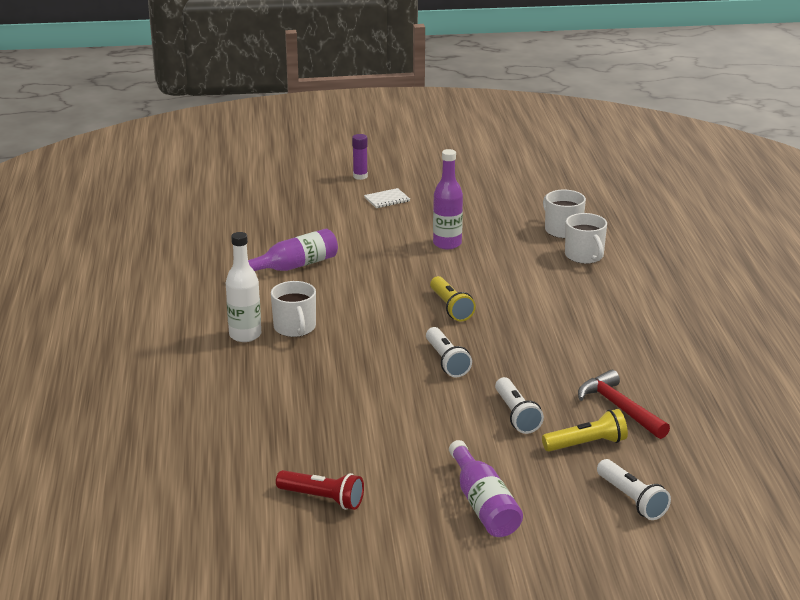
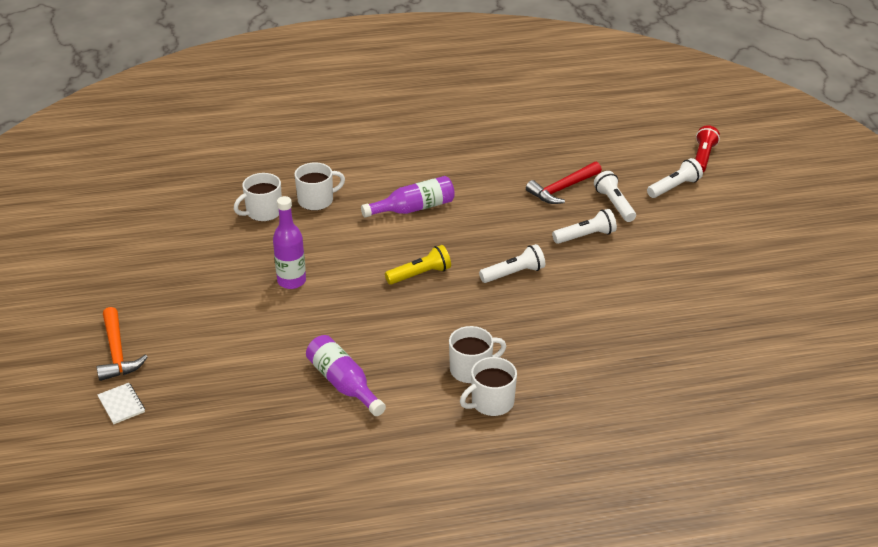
camera: 95 degrees left, 10 degrees up
white bottle [226,232,261,342] -> white mug [460,357,517,416]
red flashlight [276,470,364,510] -> red flashlight moved to [695,125,720,172]
purple glue stick [352,134,368,180] -> orange hammer [97,307,148,381]
white notebook [364,188,410,208] -> white notebook moved to [97,383,145,424]
purple bottle [449,440,523,537] -> purple bottle moved to [361,176,455,218]
yellow flashlight [542,409,628,452] -> white flashlight [594,171,636,222]

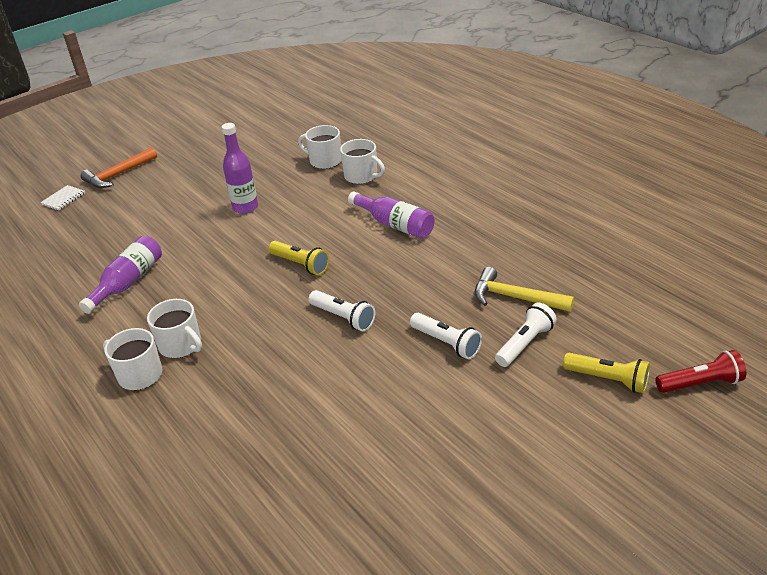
camera: 65 degrees right, 0 degrees up
red hammer [526,162,602,204] -> yellow hammer [474,267,574,312]
white flashlight [647,158,703,198] -> yellow flashlight [563,353,650,393]

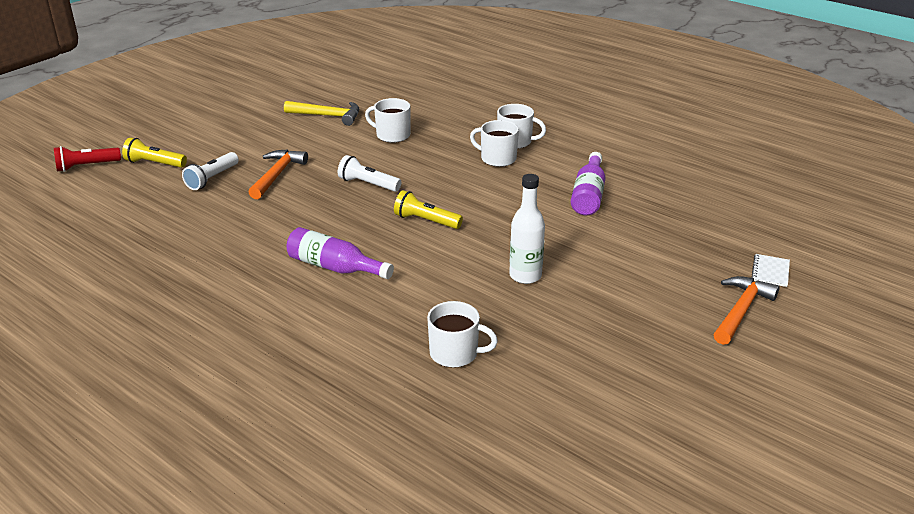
camera: 165 degrees right, 5 degrees down
purple bottle [222,123,258,214] -> white bottle [509,174,545,284]
white mug [340,139,385,184] -> white mug moved to [365,98,411,143]
white flashlight [410,313,482,359] -> orange hammer [248,150,308,199]
yellow hammer [474,267,574,312] -> yellow hammer moved to [284,101,359,126]

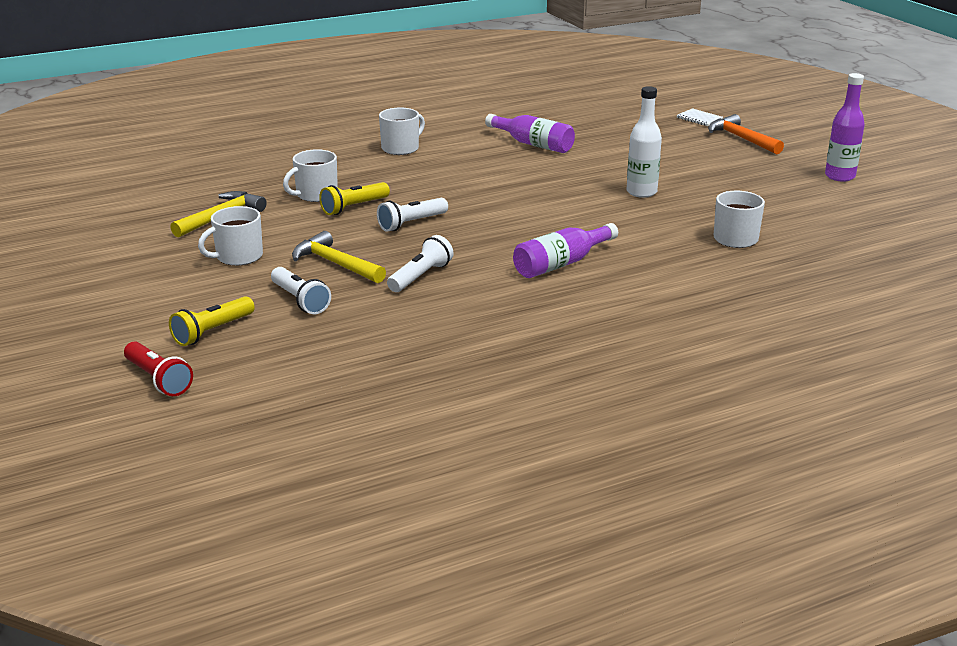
camera: 65 degrees left, 5 degrees down
red flashlight [54,146,121,172] -> red flashlight turned 45 degrees counterclockwise [124,341,193,396]
orange hammer [248,150,308,199] -> yellow hammer [292,231,386,283]
yellow flashlight [394,190,463,229] -> yellow flashlight moved to [319,182,390,215]
white mug [470,120,519,167] -> white mug moved to [198,206,263,266]
none -> white flashlight [387,235,453,292]
none -> purple bottle [825,73,865,182]

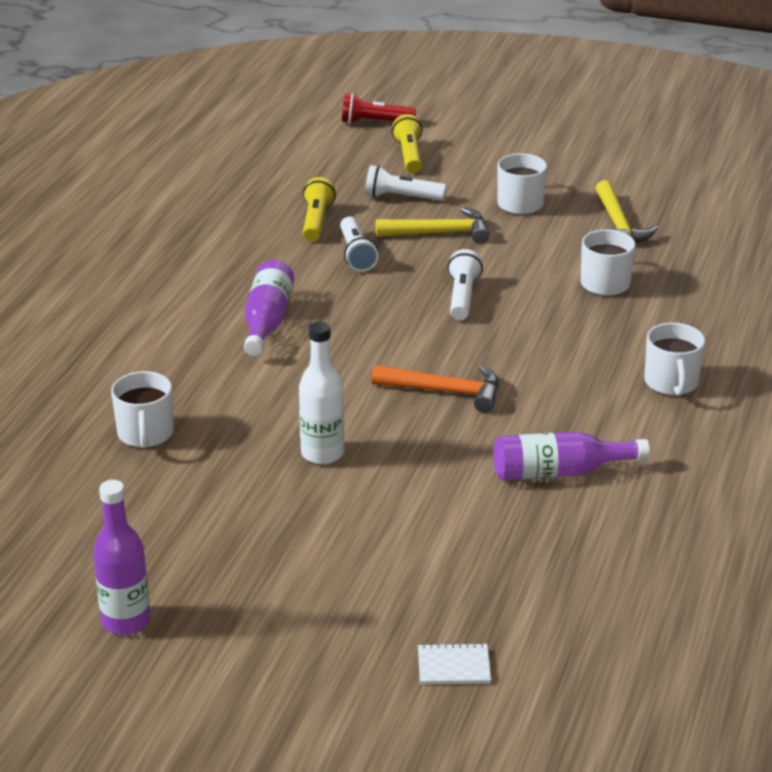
camera: 135 degrees right, 5 degrees up
yellow flashlight [319,182,390,215] -> yellow flashlight moved to [303,177,336,241]
orange hammer [708,114,784,154] -> orange hammer moved to [372,365,499,413]

